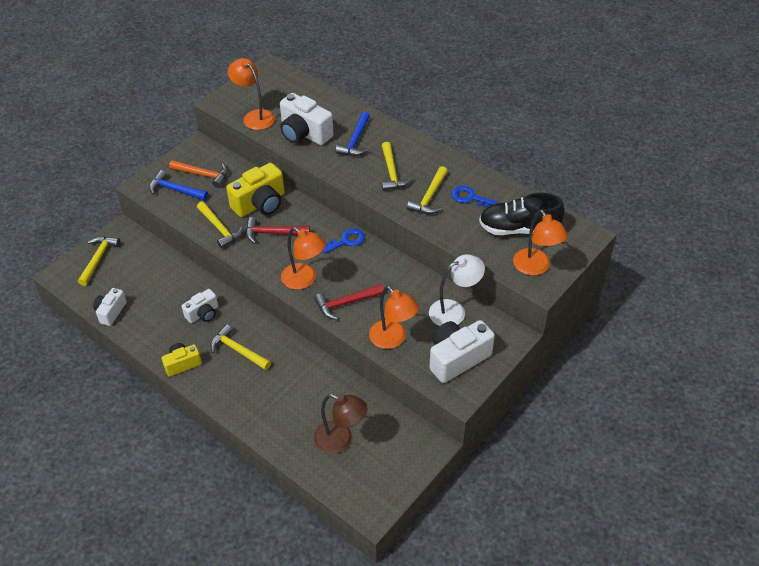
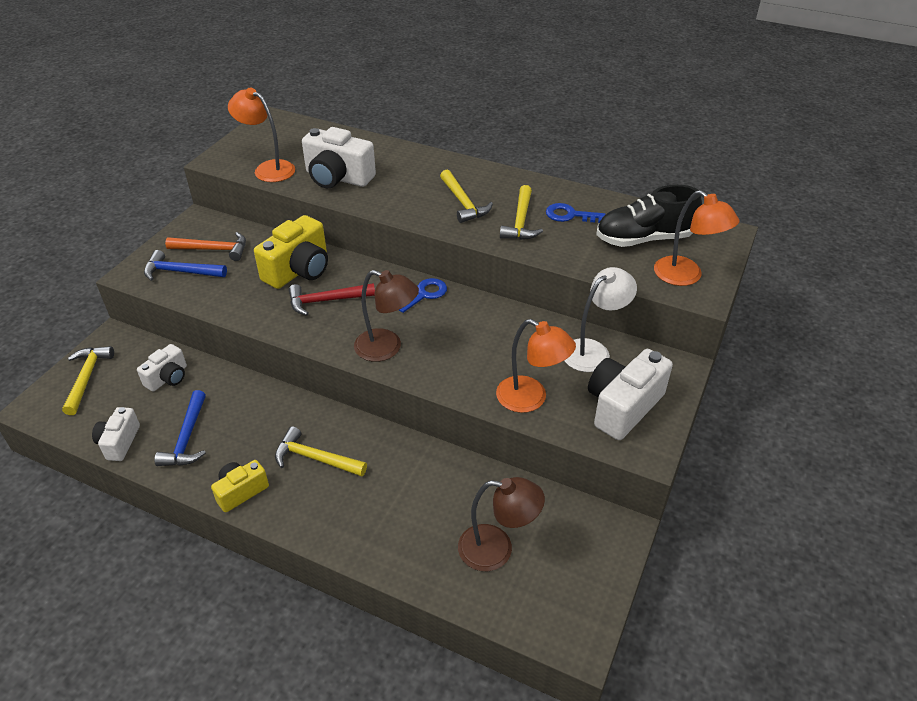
camera: 15 degrees left, 5 degrees down
white camera [182,289,218,323] -> white camera moved to [137,344,187,392]
yellow hammer [197,201,243,249] -> none
orange lamp [281,227,326,290] -> brown lamp [354,270,419,362]
red hammer [314,284,384,320] -> none
blue hammer [336,112,370,156] -> blue hammer moved to [154,390,206,466]

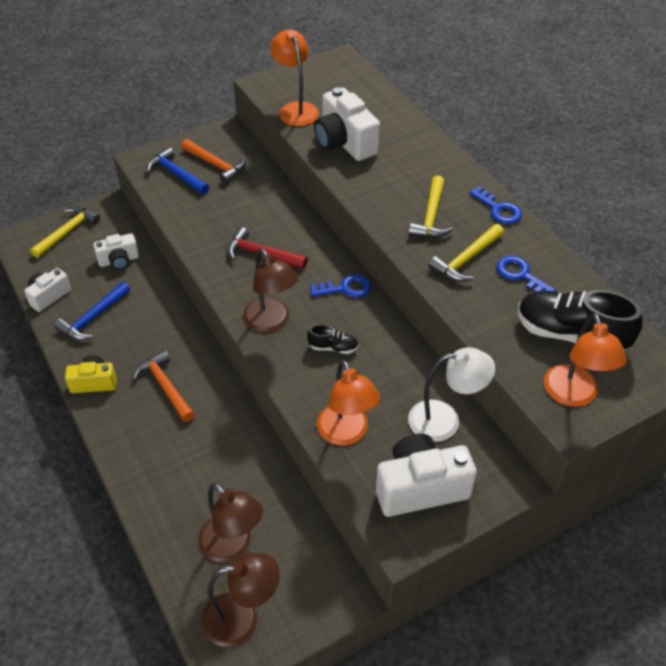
camera: 35 degrees right, 5 degrees up
yellow camera [254,215,328,289] -> none
yellow hammer [275,426,367,477] -> orange hammer [132,350,195,422]
none -> brown lamp [201,553,280,647]
none -> black shoe [307,324,359,354]
none -> blue key [469,186,522,224]

